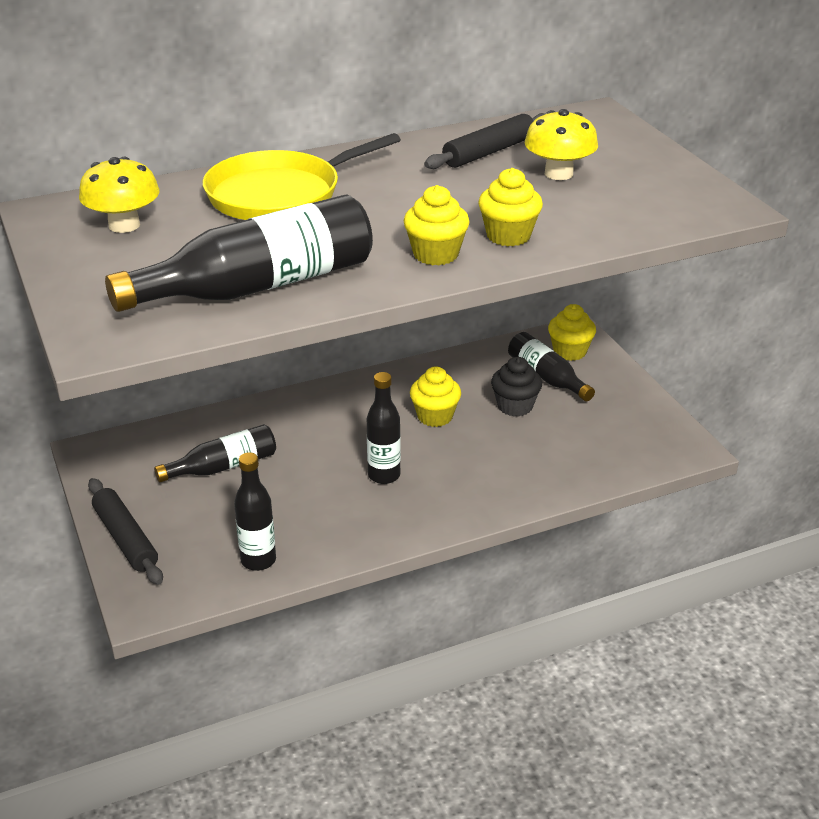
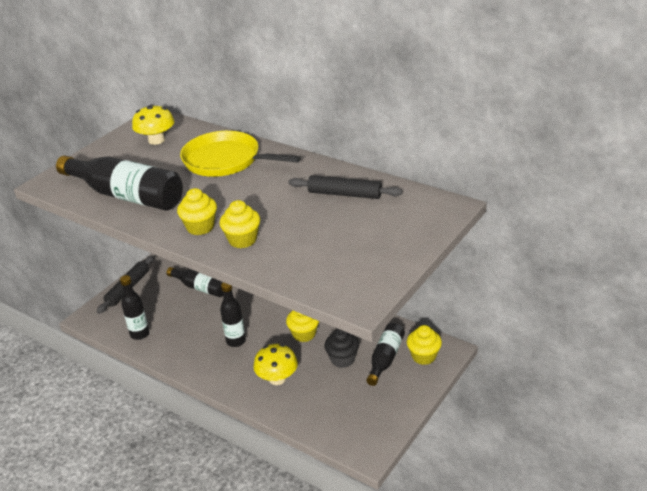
camera: 60 degrees right, 0 degrees up
yellow mushroom [525,109,598,180] -> yellow mushroom moved to [253,344,298,385]

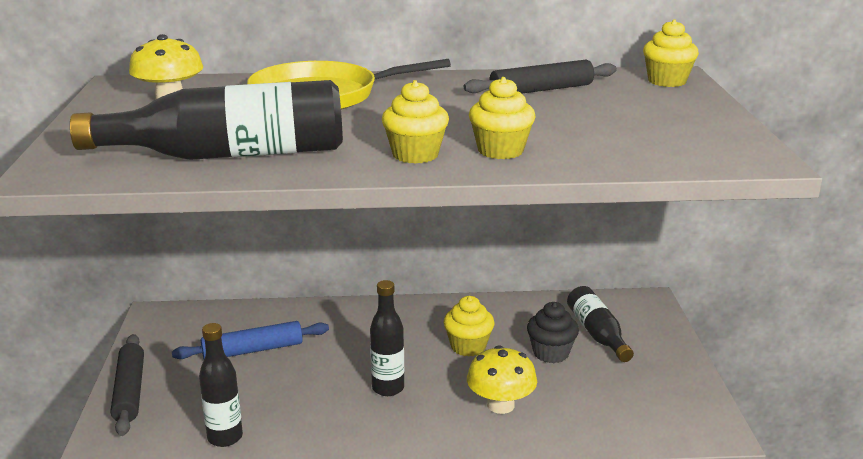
camera: 40 degrees left, 10 degrees down
black bottle [166,267,223,297] -> blue rolling pin [172,321,329,359]
yellow cupcake [407,325,442,365] -> yellow cupcake moved to [643,19,699,87]

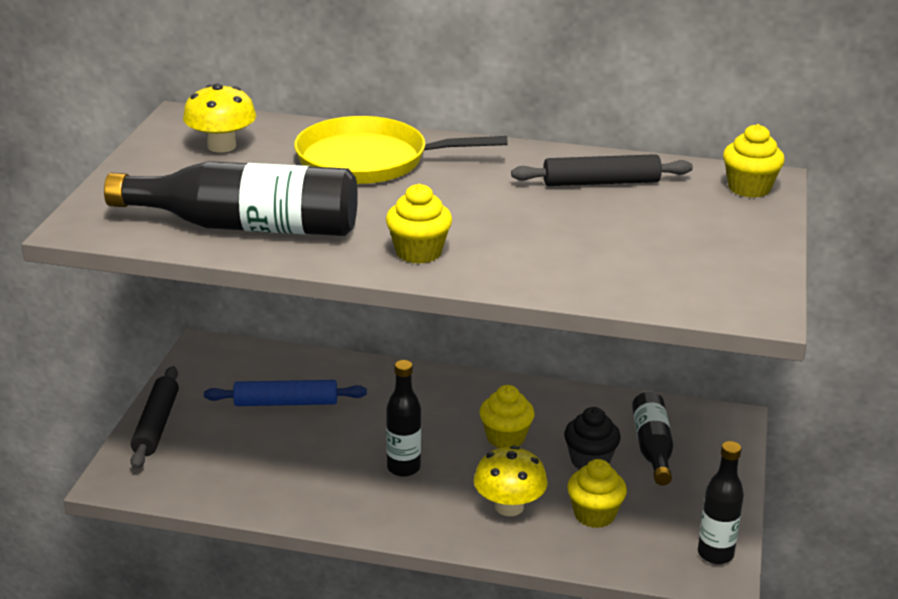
camera: 15 degrees right, 5 degrees up
black bottle [199,323,243,447] -> black bottle moved to [698,441,744,564]
yellow cupcake [469,77,536,159] -> yellow cupcake moved to [567,459,627,528]

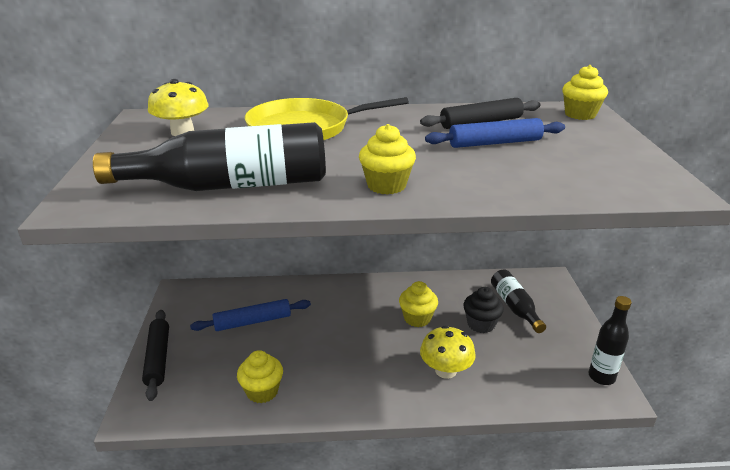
camera: 15 degrees left, 0 degrees up
black bottle [386,360,421,477] -> none
yellow cupcake [567,459,627,528] -> yellow cupcake moved to [237,350,283,403]
none -> blue rolling pin [425,118,565,148]

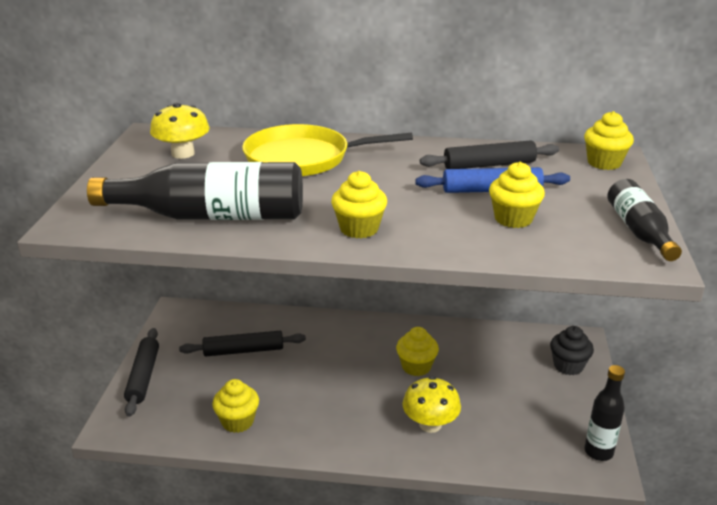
camera: 10 degrees right, 0 degrees up
blue rolling pin [190,299,311,331] -> black rolling pin [179,331,306,356]
black cupcake [463,287,504,333] -> black cupcake moved to [550,326,594,375]
black bottle [491,269,546,333] -> black bottle moved to [607,179,682,261]
none -> yellow cupcake [489,162,545,228]

